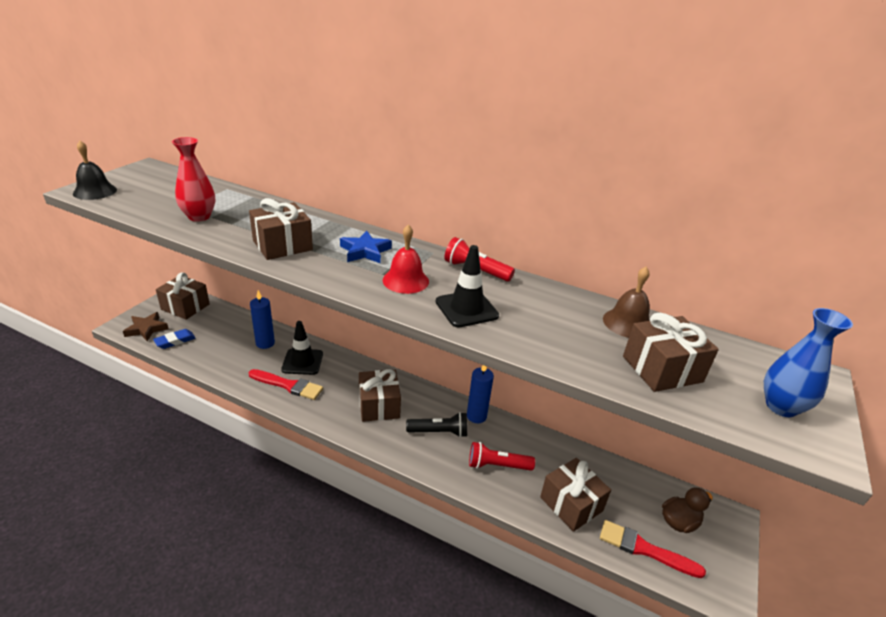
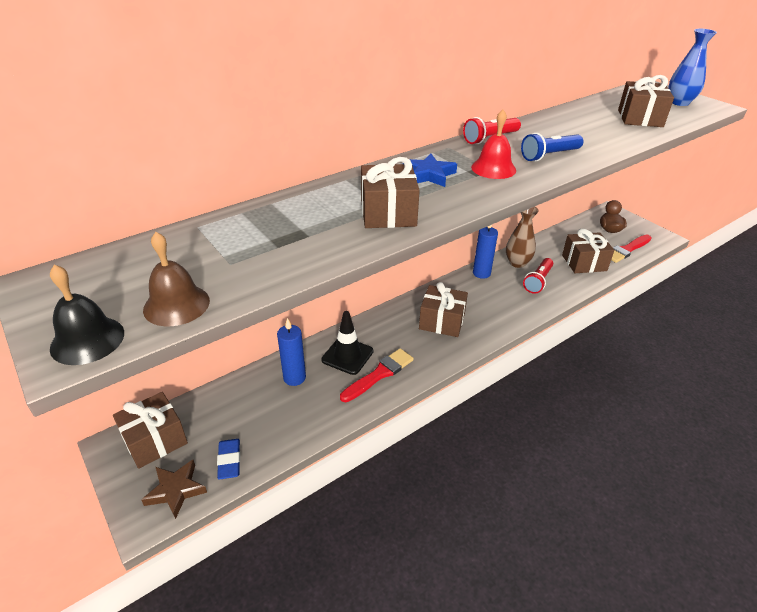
camera: 60 degrees left, 5 degrees up
red vase [172,137,215,222] -> none
black flashlight [406,412,467,438] -> none
black traffic cone [436,245,499,328] -> blue flashlight [521,133,583,161]
brown bell [603,267,650,338] -> brown bell moved to [143,232,210,326]
none -> brown vase [506,207,539,268]

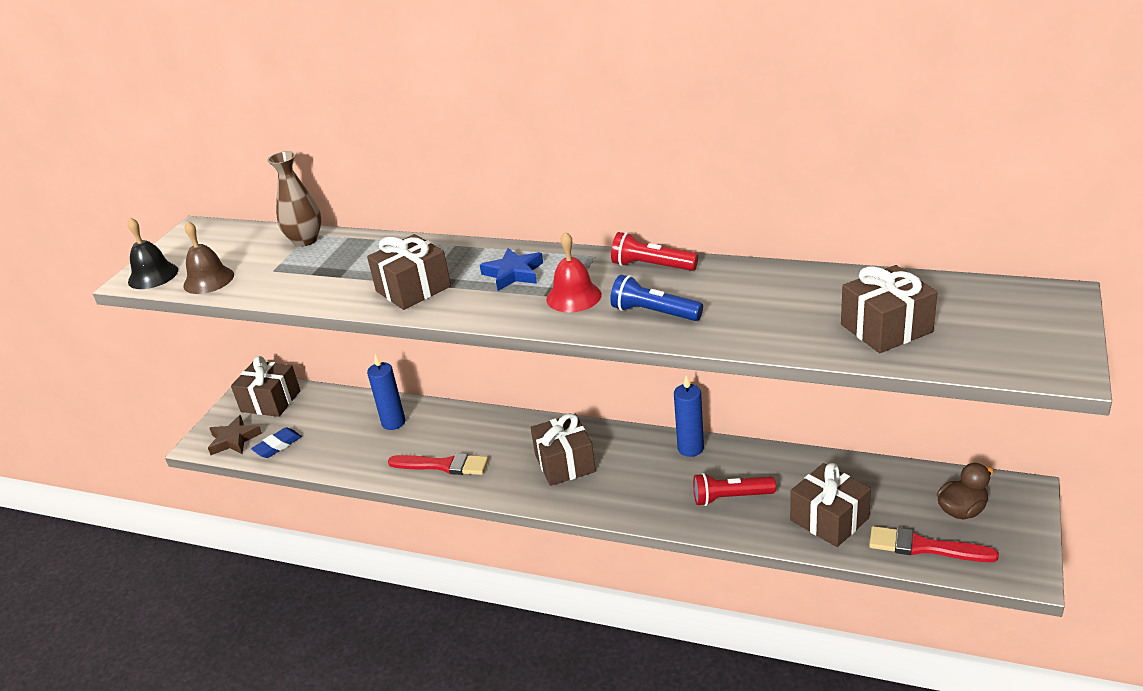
camera: 60 degrees right, 5 degrees down
black traffic cone [321,311,373,375] -> none
brown vase [506,207,539,268] -> brown vase moved to [267,151,322,247]
blue vase [668,29,717,106] -> none

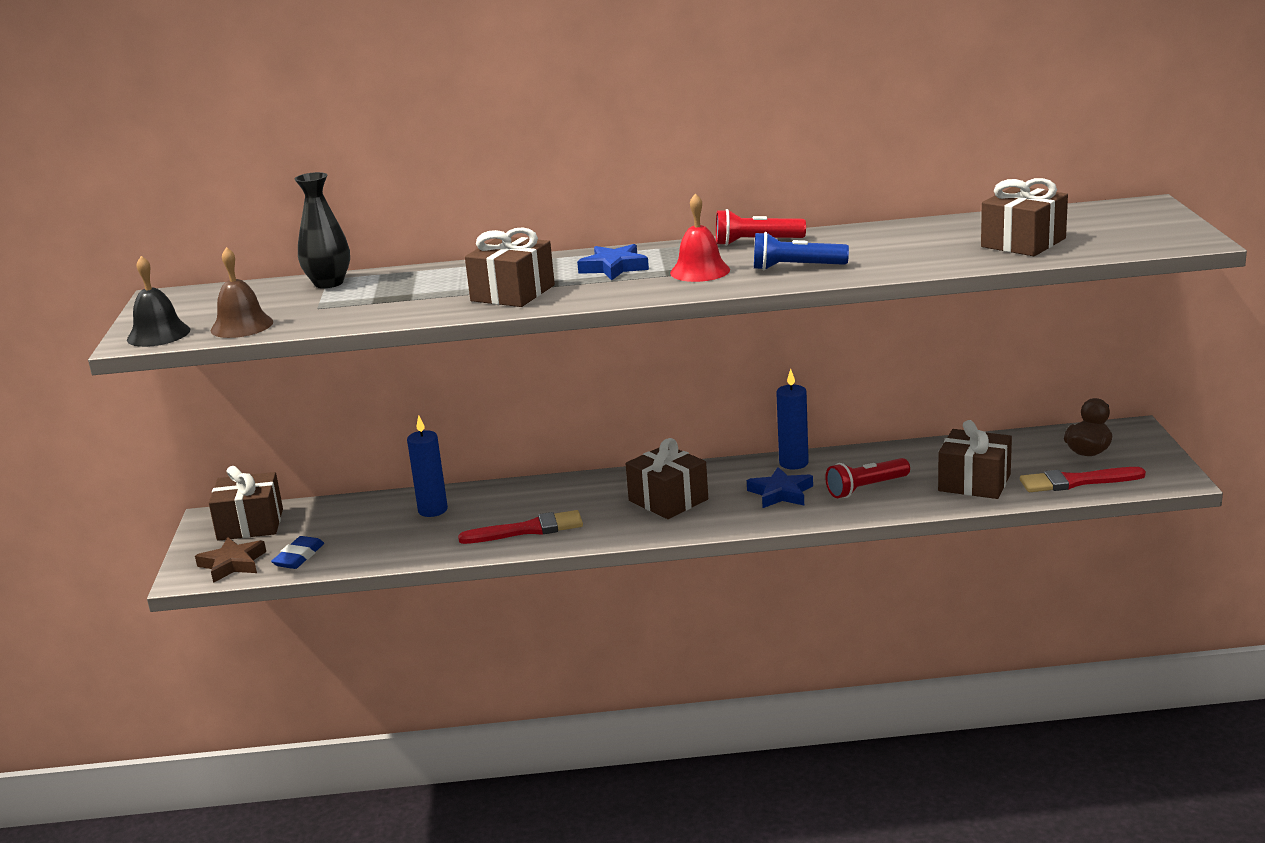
camera: 25 degrees left, 10 degrees down
brown vase [267,151,322,247] -> black vase [294,172,350,288]
none -> blue star [747,467,813,508]

